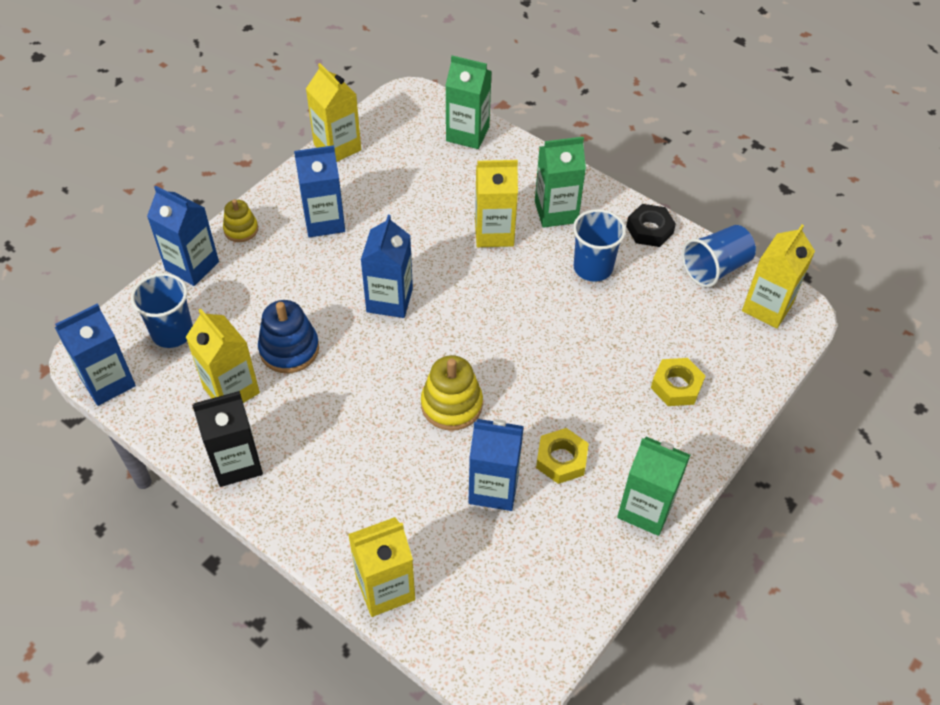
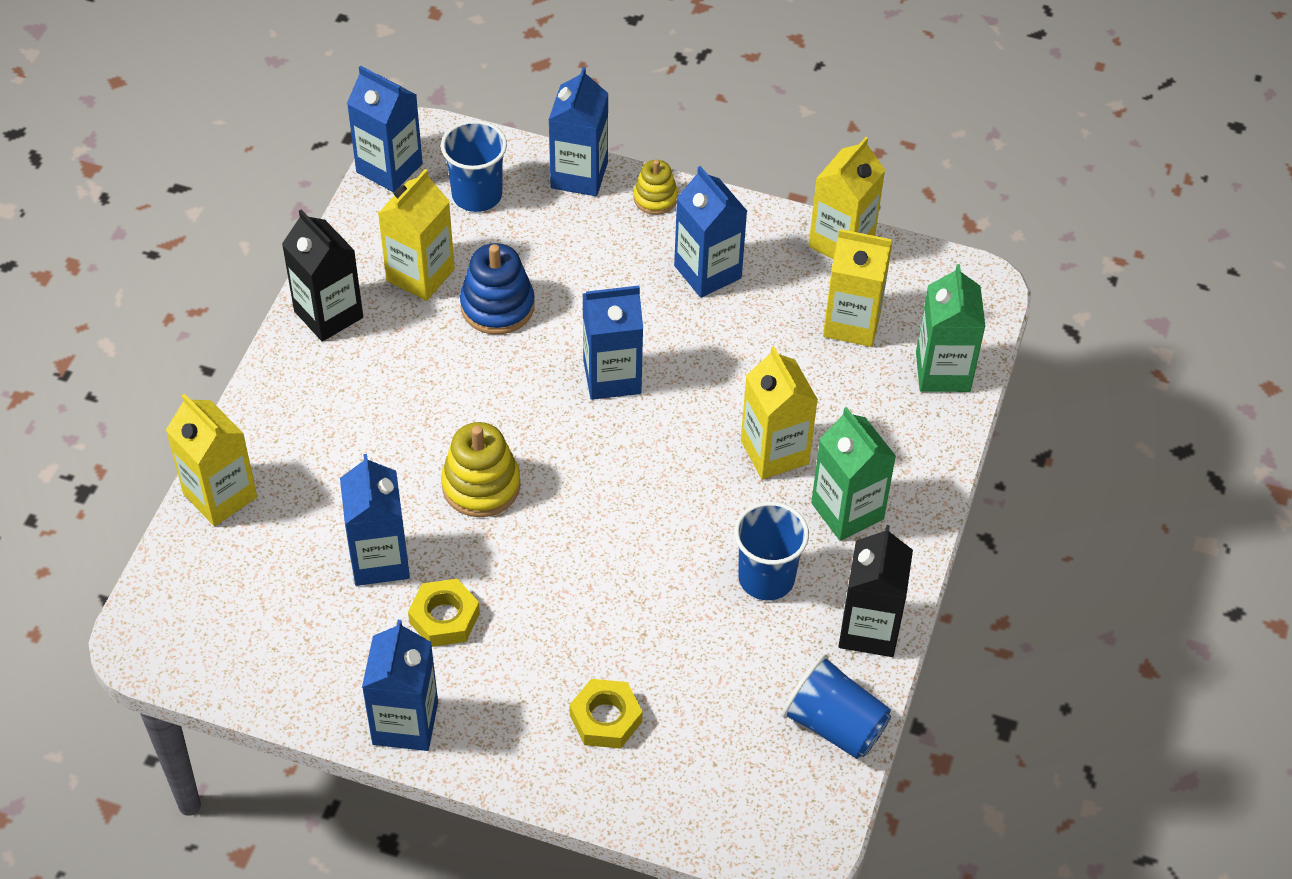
camera: 70 degrees right, 0 degrees up
green carton [617,437,690,536] -> blue carton [362,620,438,751]
black nut [626,204,676,247] -> black carton [839,525,913,657]
yellow carton [742,225,815,328] -> yellow carton moved to [823,229,892,347]

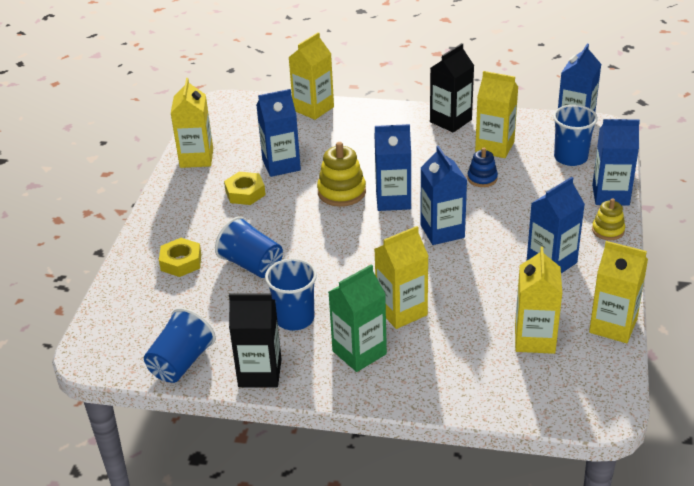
camera: 85 degrees right, 15 degrees down
blue carton [362,620,438,751] -> blue carton moved to [375,124,411,211]
blue stacking toy [460,243,535,335] -> blue stacking toy [467,148,498,187], size x0.62
green carton [916,264,986,392] -> none
none -> yellow carton [171,78,213,168]
none -> blue cup [215,216,283,278]

